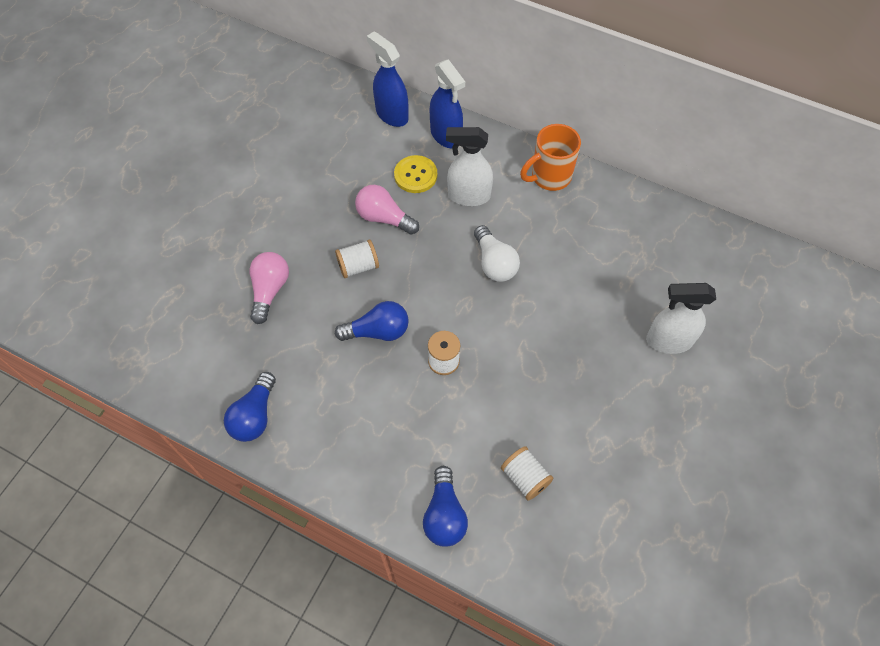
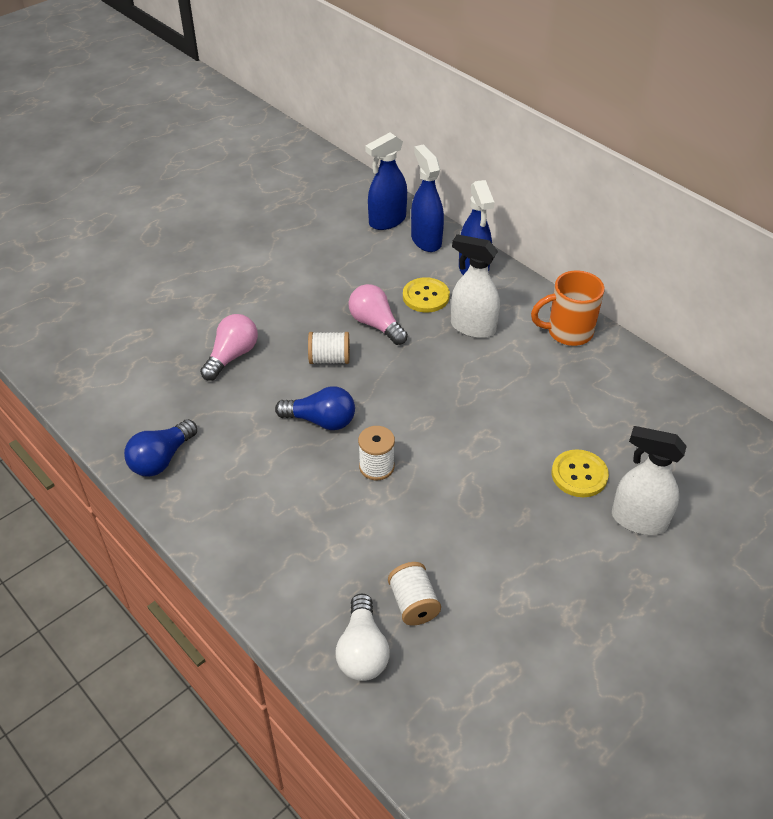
camera: 20 degrees right, 15 degrees down
blue light bulb [423,466,468,547] -> none
white light bulb [474,225,520,282] -> white light bulb moved to [335,593,390,681]
none -> blue spray bottle [365,132,407,230]
none -> yellow button [552,449,609,497]

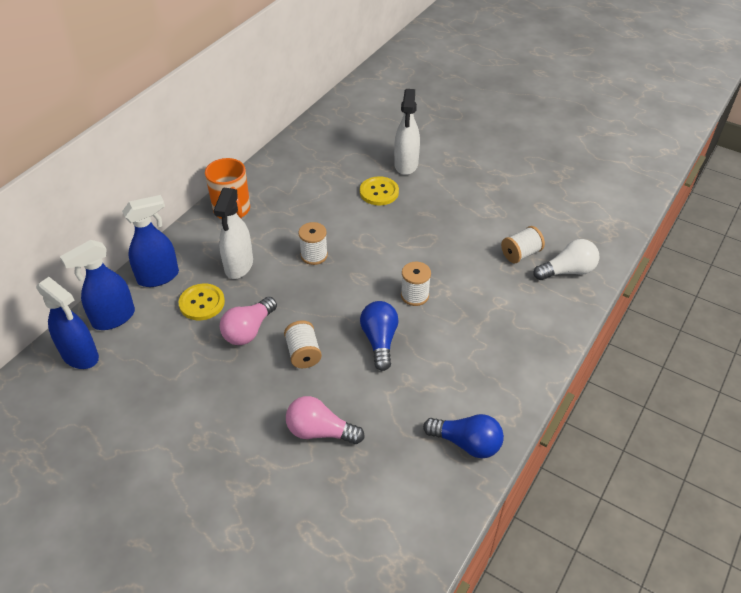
camera: 105 degrees left, 0 degrees up
none -> white spool [298,222,328,265]

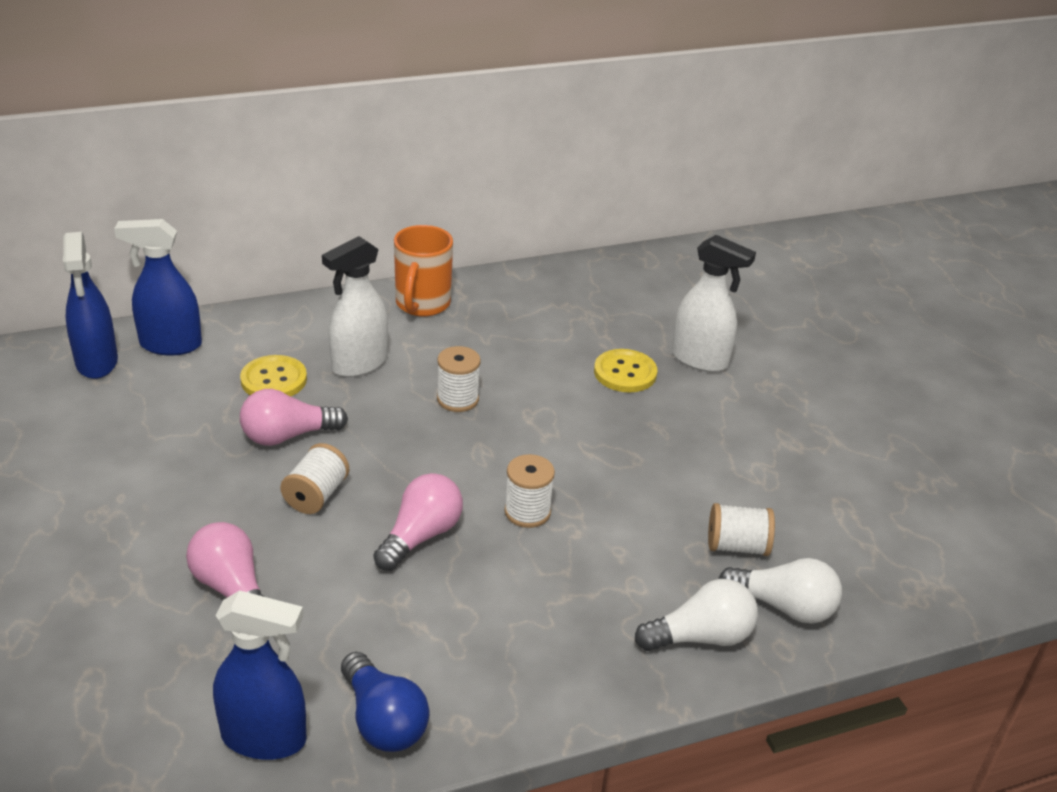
camera: 35 degrees right, 10 degrees down
blue spray bottle [122,195,179,287] -> blue spray bottle moved to [213,590,307,760]
blue light bulb [360,301,399,371] -> pink light bulb [373,473,463,571]
white spray bottle [394,89,420,175] -> white spray bottle turned 105 degrees counterclockwise [672,235,756,372]
none -> white light bulb [635,579,758,651]

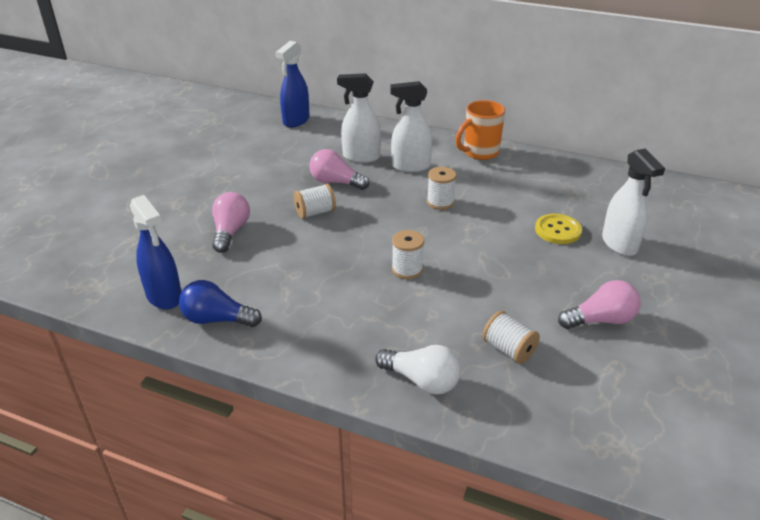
camera: 45 degrees right, 0 degrees up
blue spray bottle [114,219,202,355] -> none
yellow button [240,355,307,396] -> white spray bottle [337,73,381,163]
blue light bulb [341,652,429,752] -> blue light bulb turned 90 degrees clockwise [179,280,262,327]
pink light bulb [373,473,463,571] -> pink light bulb moved to [558,280,641,329]
white light bulb [718,558,842,624] -> none

